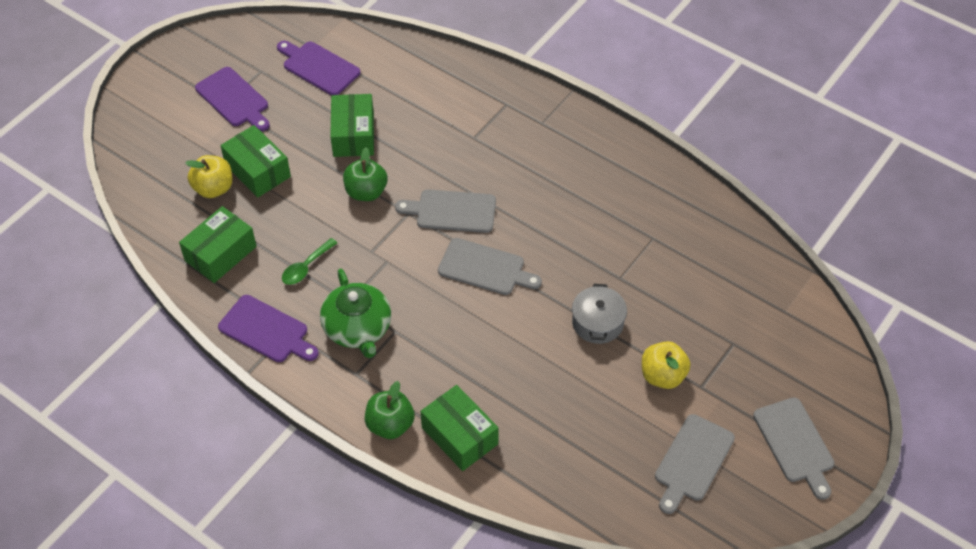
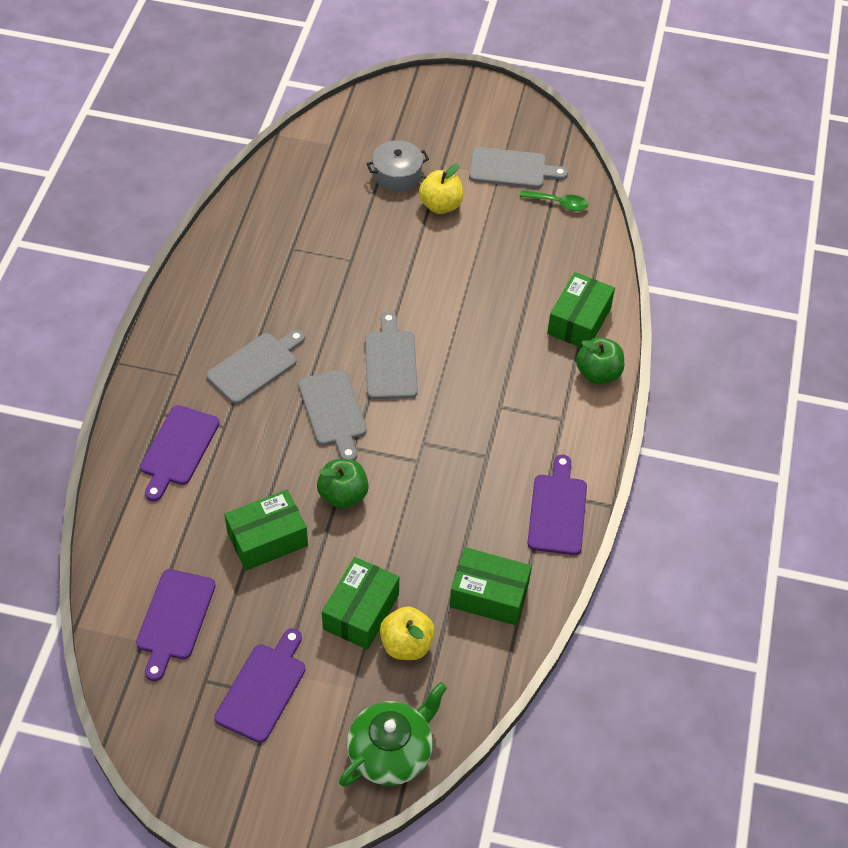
camera: 115 degrees left, 0 degrees up
green spoon [282,238,337,285] -> green spoon moved to [520,190,588,211]
green teapot [320,268,391,358] -> green teapot moved to [339,682,447,787]
grey pot [572,284,627,344] -> grey pot moved to [367,140,429,192]
grey cutting board [753,397,835,500] -> grey cutting board moved to [206,330,305,404]
none -> purple cutting board [140,405,219,501]

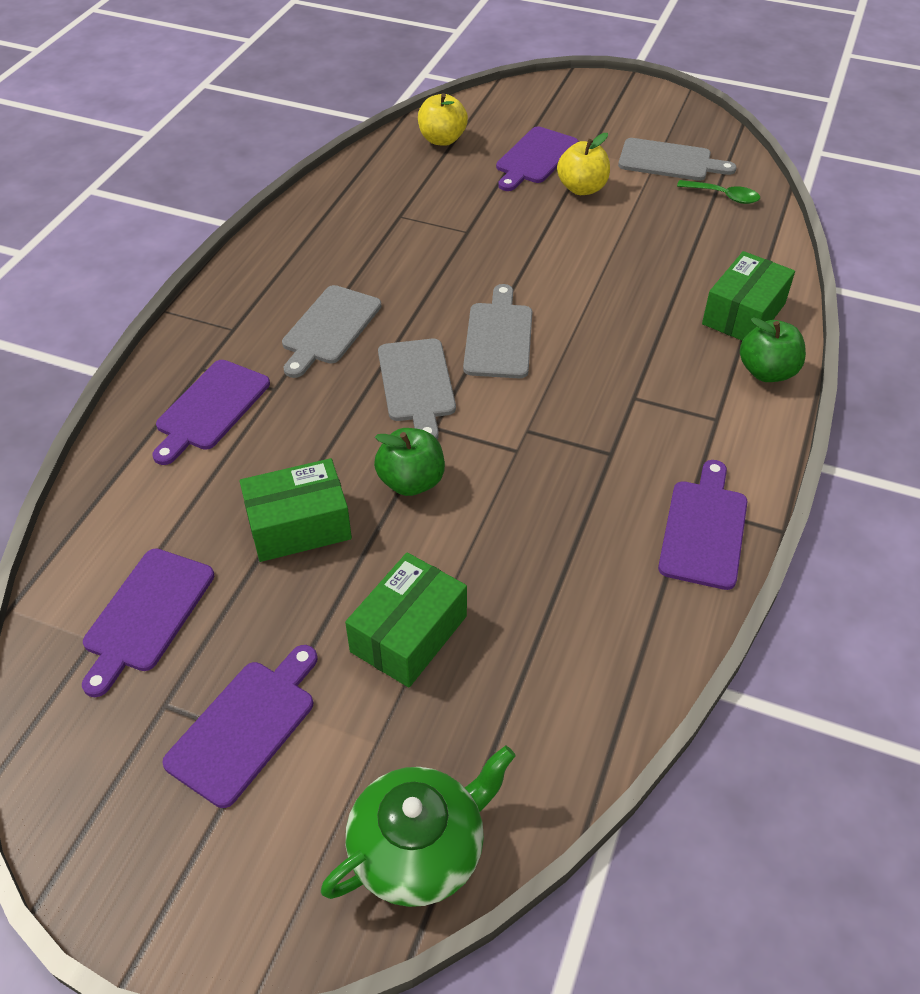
camera: 10 degrees right, 5 degrees down
grey cutting board [206,330,305,404] -> grey cutting board turned 150 degrees clockwise [282,285,382,378]
grey pot [367,140,429,192] -> purple cutting board [496,127,579,191]
yellow apple [380,606,435,660] -> yellow apple moved to [418,93,468,146]
green box [450,547,532,625] -> none

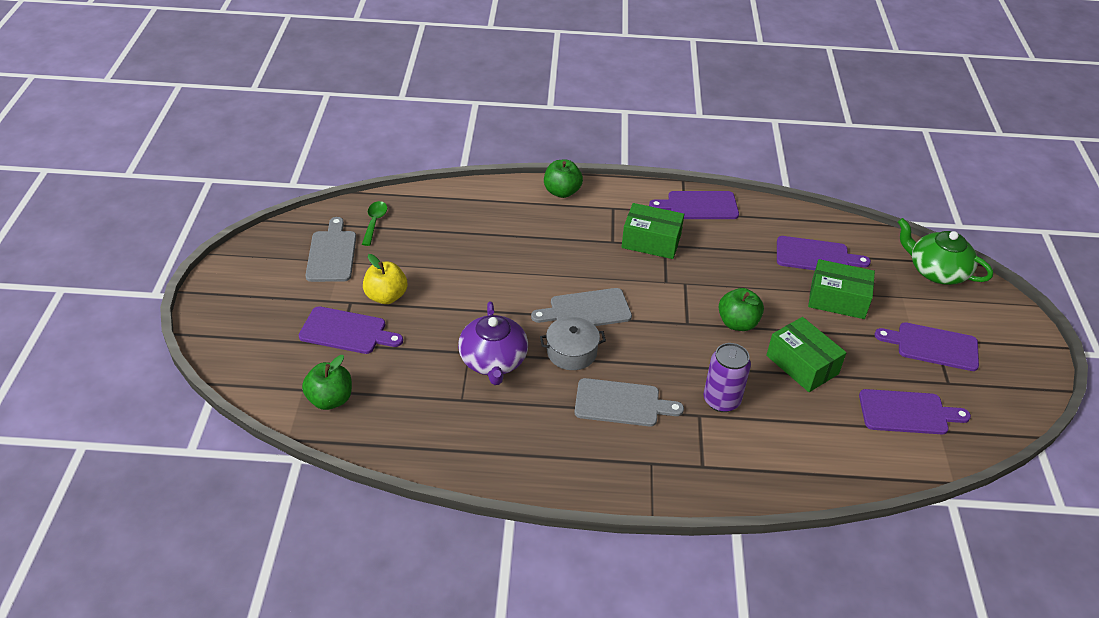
camera: 110 degrees left, 5 degrees down
purple cutting board [152,360,270,465] -> purple cutting board moved to [777,236,871,270]
grey cutting board [378,339,456,439] -> none
yellow apple [418,93,468,146] -> green apple [302,355,352,410]
green box [702,251,795,341] -> green box moved to [622,203,684,259]
none -> purple teapot [458,302,528,385]
none -> grey pot [540,317,606,370]
none -> purple can [703,343,751,412]

